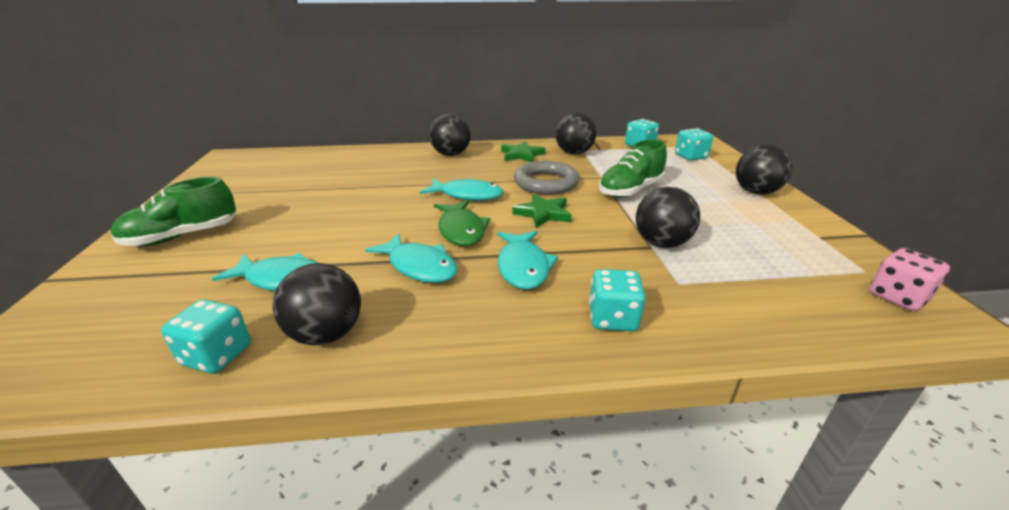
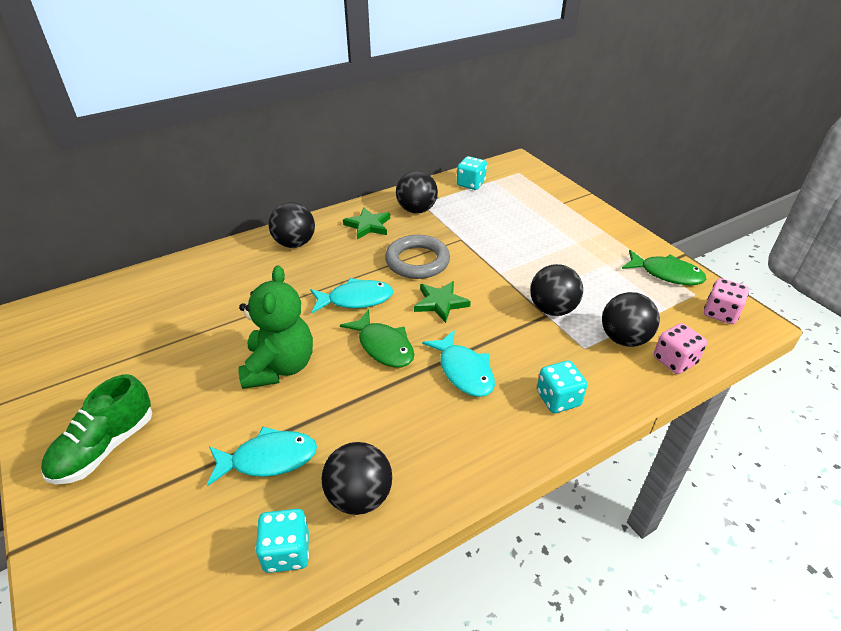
camera: 25 degrees left, 10 degrees up
turquoise fish [365,233,458,283] -> none
green shoe [599,140,667,198] -> none
turquoise dice [675,128,713,161] -> none
black ball [736,144,792,195] -> black ball moved to [602,292,660,347]
none -> green teddy bear [238,266,313,389]
none -> green fish [622,250,706,285]
none -> pink dice [654,323,707,374]

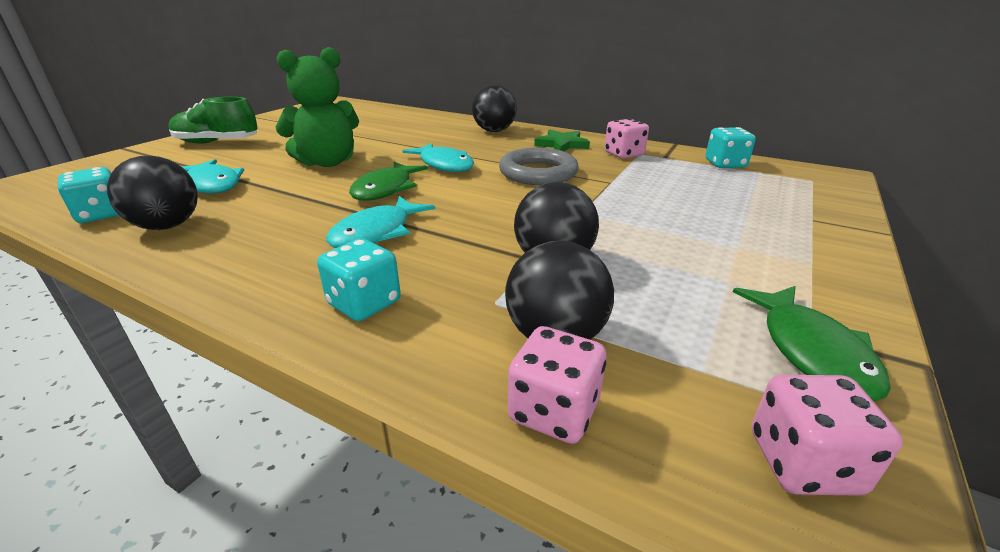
camera: 60 degrees right, 10 degrees down
black ball [396,171,438,214] -> pink dice [605,118,649,159]
green star [414,281,471,323] -> none

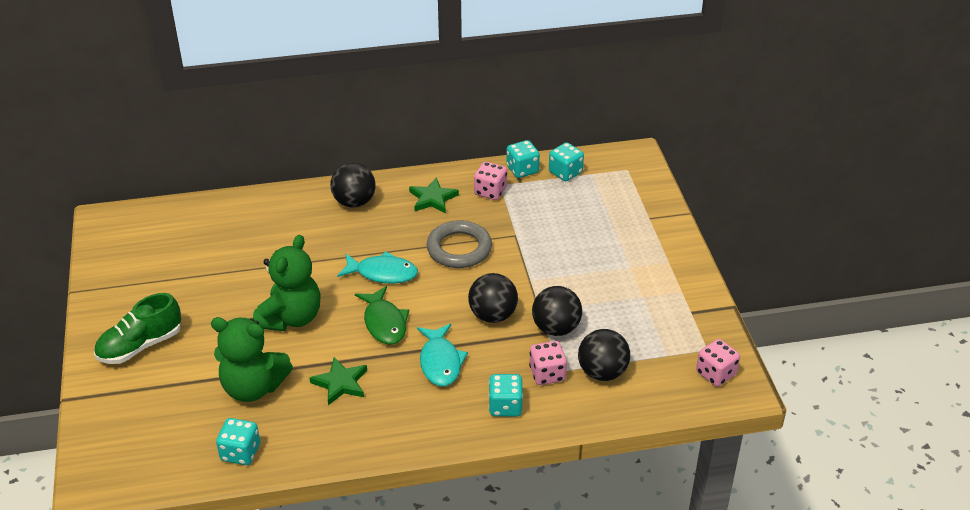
camera: 40 degrees left, 10 degrees up
black ball [107,156,198,230] -> black ball moved to [468,273,518,323]
turquoise fish [181,159,244,193] -> green teddy bear [211,317,293,402]
pink dice [508,326,606,444] -> pink dice moved to [529,341,567,385]
green fish [733,286,891,401] -> none
none -> green star [310,357,367,405]
none -> turquoise dice [506,140,540,178]

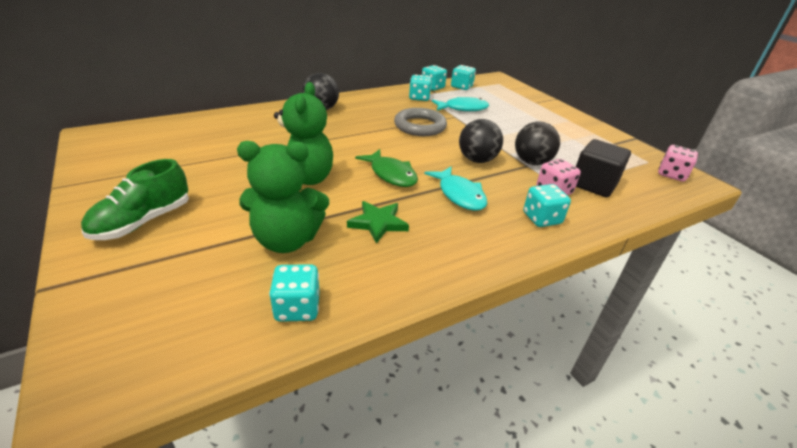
camera: 20 degrees left, 5 degrees down
turquoise fish [337,251,418,284] -> turquoise fish moved to [432,97,489,111]
green star [409,178,459,213] -> none
pink dice [474,162,507,200] -> turquoise dice [409,75,432,101]
black ball [578,329,630,381] -> black cube [576,139,631,197]

